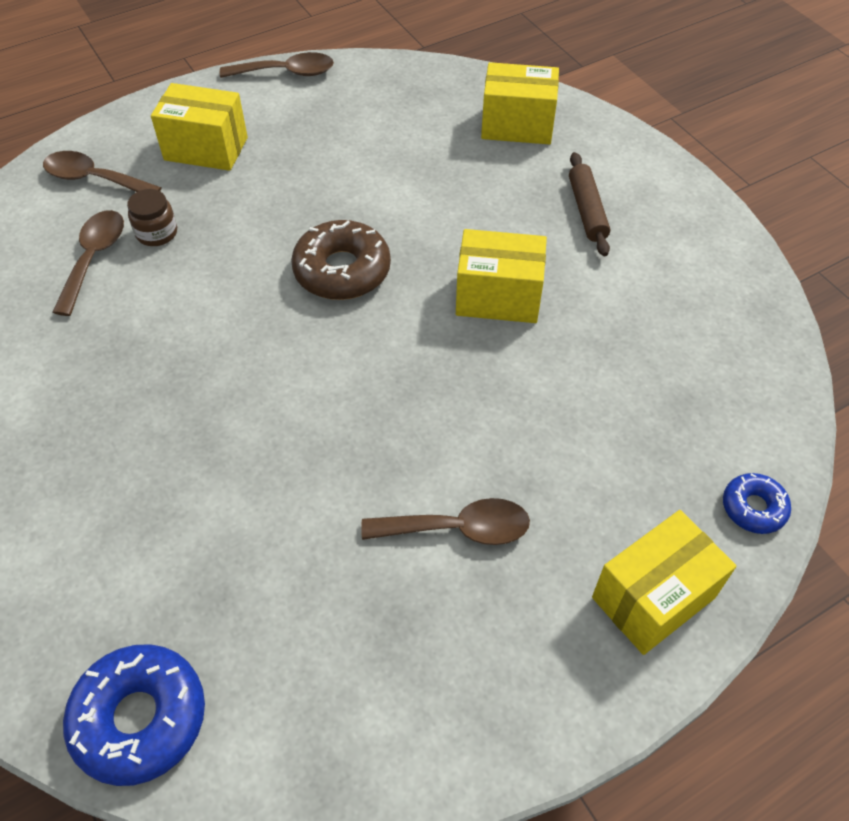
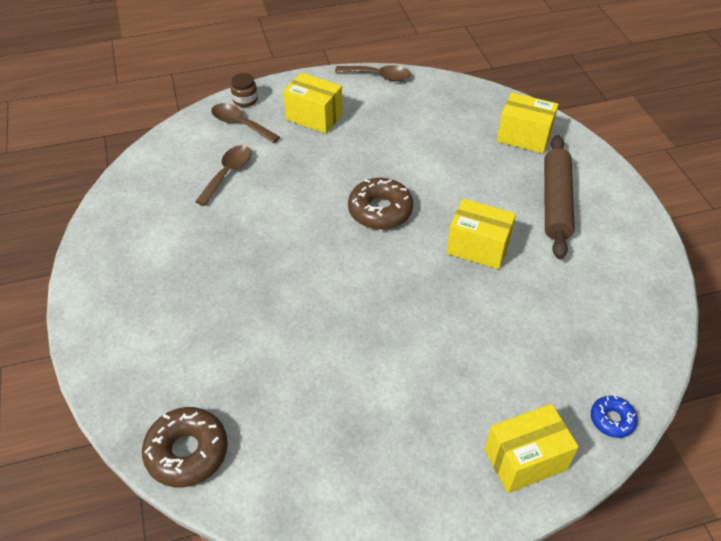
camera: 15 degrees right, 5 degrees down
blue donut [63,644,205,786] -> brown donut [142,407,228,487]
brown jar [127,189,177,246] -> brown jar moved to [231,73,258,107]
brown spoon [361,498,530,545] -> none
brown rolling pin [569,152,610,256] -> brown rolling pin [544,135,575,259], size x1.70

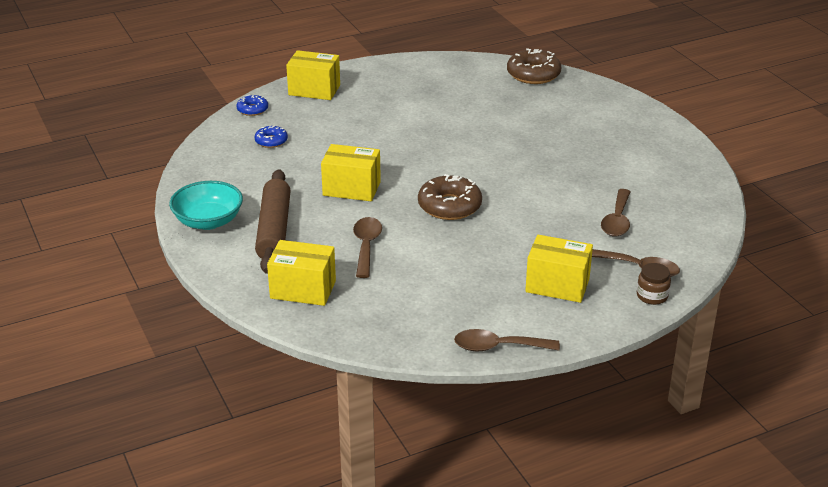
camera: 170 degrees right, 15 degrees down
yellow box [484,404,579,493] -> yellow box turned 45 degrees clockwise [286,50,340,100]
none -> turquoise bowl [169,181,243,230]
none -> blue donut [255,126,288,148]
none -> brown spoon [353,217,382,278]

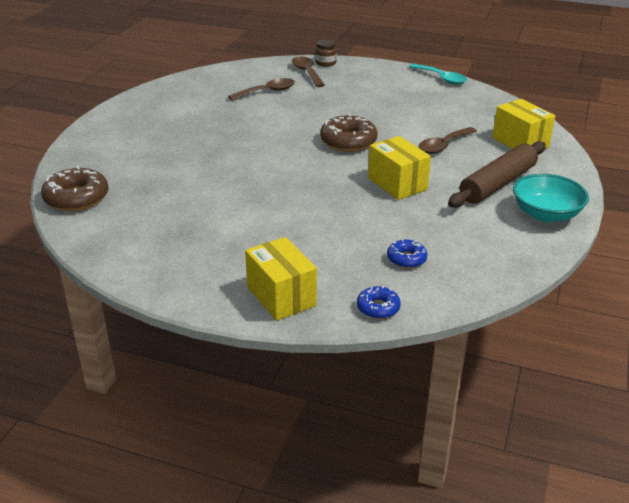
camera: 135 degrees left, 0 degrees up
brown spoon [454,329,560,351] -> turquoise spoon [409,64,467,85]
yellow box [525,235,593,303] -> none

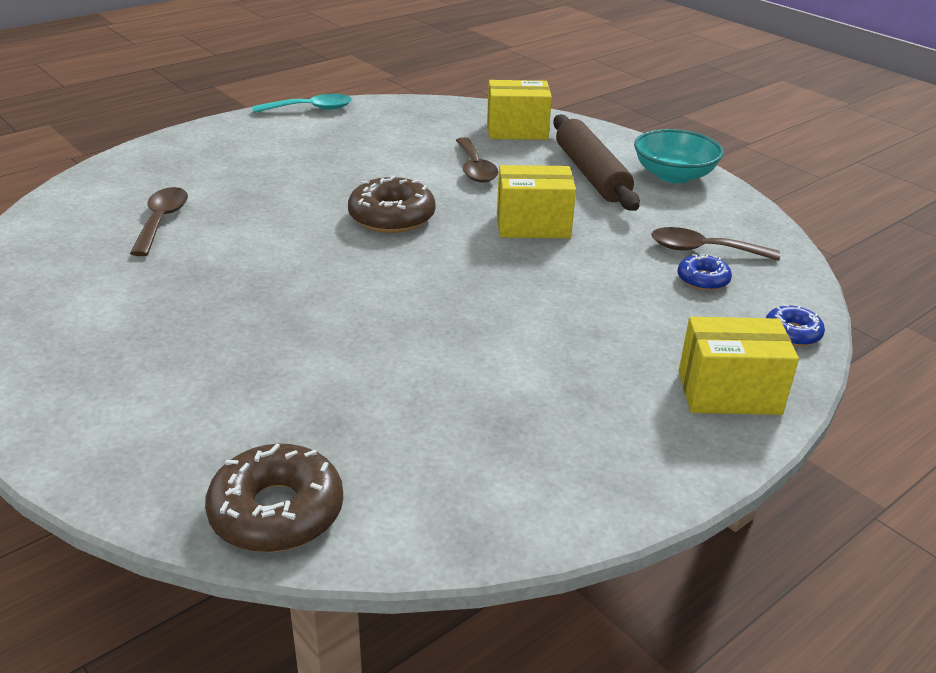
camera: 60 degrees left, 0 degrees up
brown spoon [292,56,325,87] -> brown spoon moved to [651,227,780,261]
brown jar [315,40,337,67] -> none

